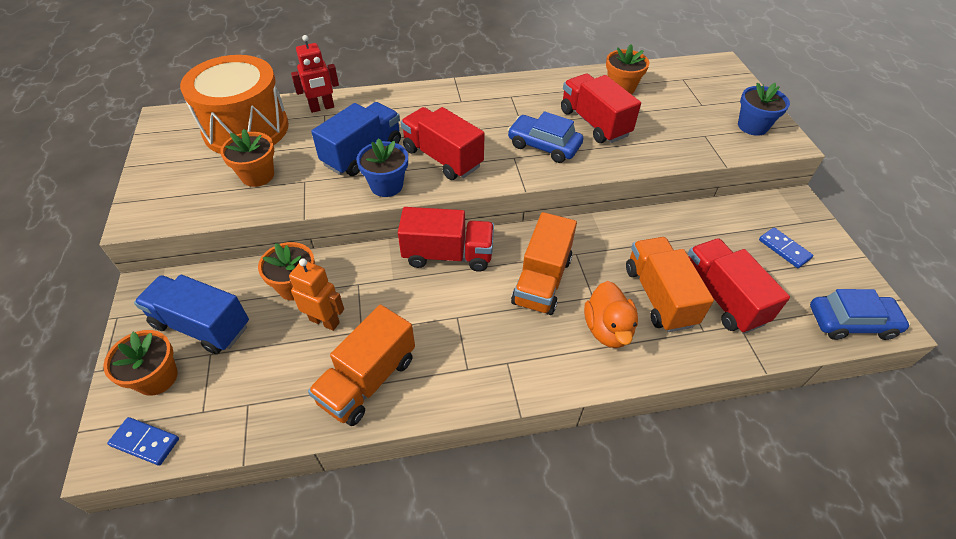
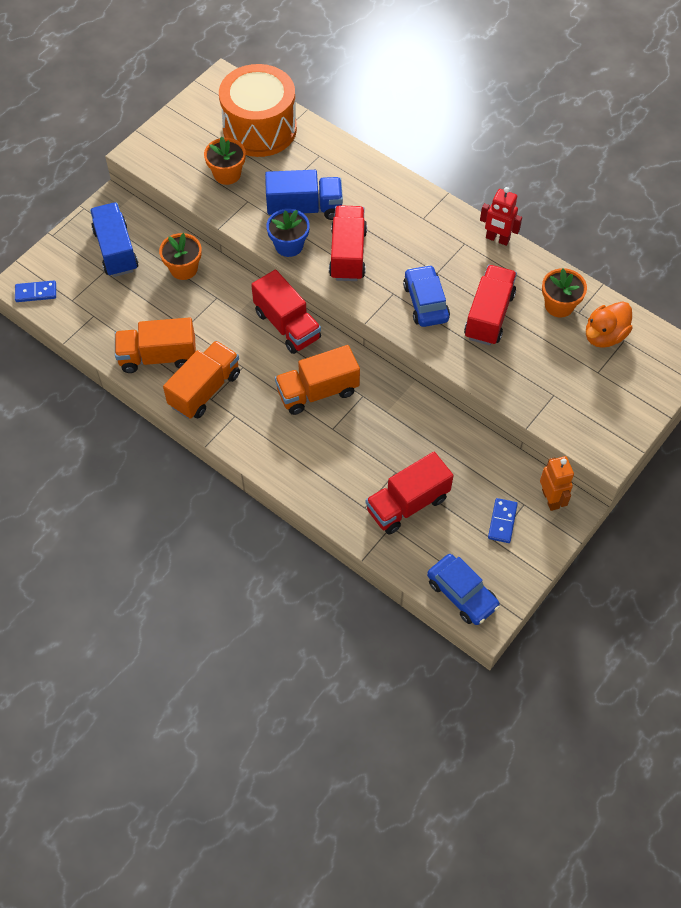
camera: 50 degrees right, 10 degrees up
orange flower pot [103,330,178,396] -> none
blue domino [107,417,179,466] -> blue domino turned 75 degrees counterclockwise [15,281,56,302]
orange robot [289,258,344,331] -> orange robot moved to [540,456,574,511]
red robot [291,35,339,113] -> red robot moved to [480,187,522,246]
orange duck [584,281,638,348] -> orange duck moved to [586,301,633,348]
orange truck [626,237,714,332] -> orange truck moved to [163,341,240,419]
red truck [688,238,790,334] -> red truck turned 150 degrees counterclockwise [366,452,454,534]
blue flower pot [738,83,790,136] -> none

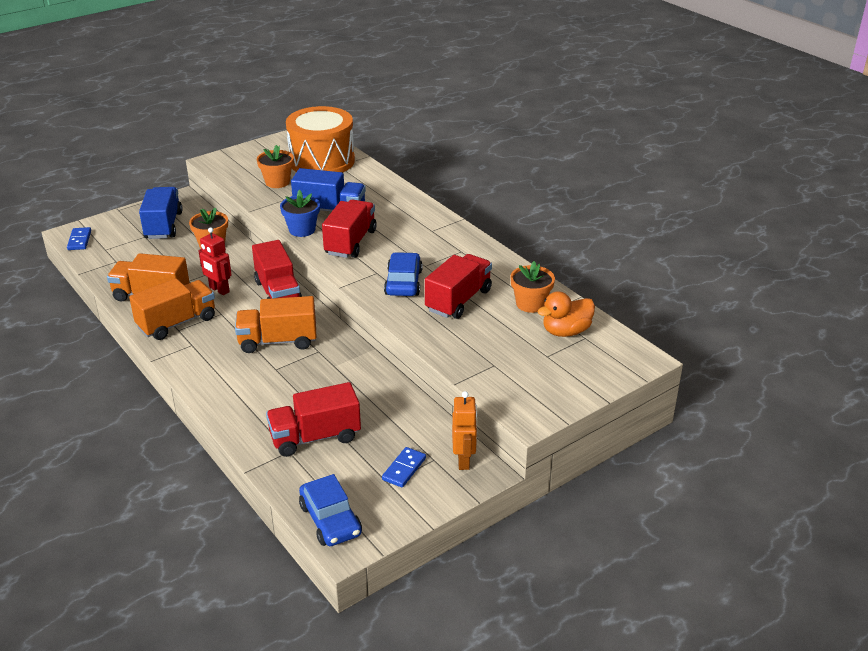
camera: 15 degrees right, 25 degrees down
blue domino [15,281,56,302] -> blue domino turned 75 degrees clockwise [67,227,91,250]
red robot [480,187,522,246] -> red robot moved to [199,227,232,295]

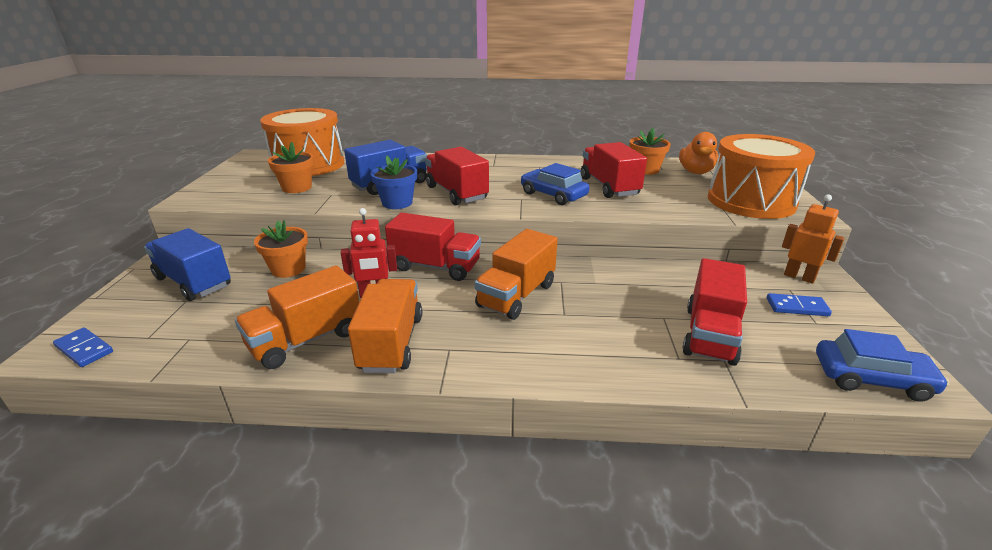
camera: 50 degrees left, 5 degrees down
blue domino [382,447,426,488] -> blue domino turned 60 degrees counterclockwise [767,293,832,316]
none -> orange drum [708,134,815,219]

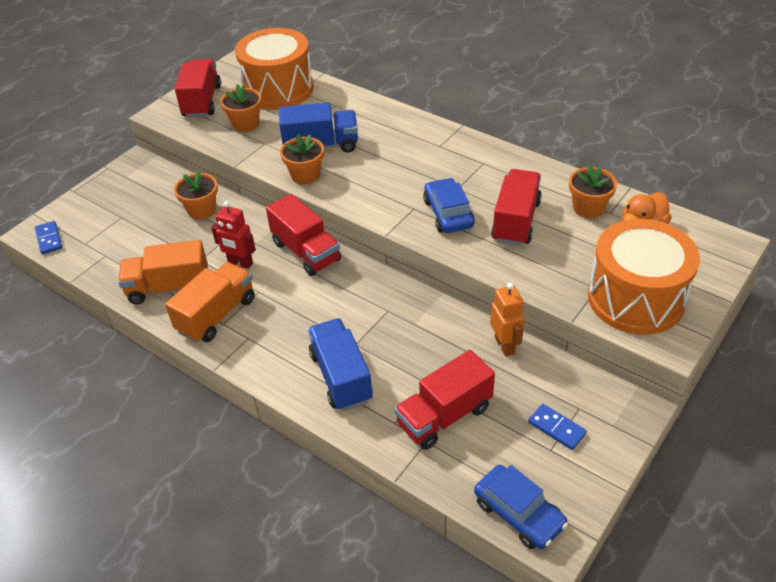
camera: 35 degrees right, 15 degrees up
blue truck [144,228,231,301] -> blue truck moved to [308,318,373,411]
blue flower pot [371,155,417,209] -> orange flower pot [280,134,324,185]
red truck [425,147,489,205] -> red truck moved to [175,59,221,117]
orange truck [475,229,558,320] -> none
orange robot [782,194,845,284] -> orange robot moved to [490,283,524,357]

